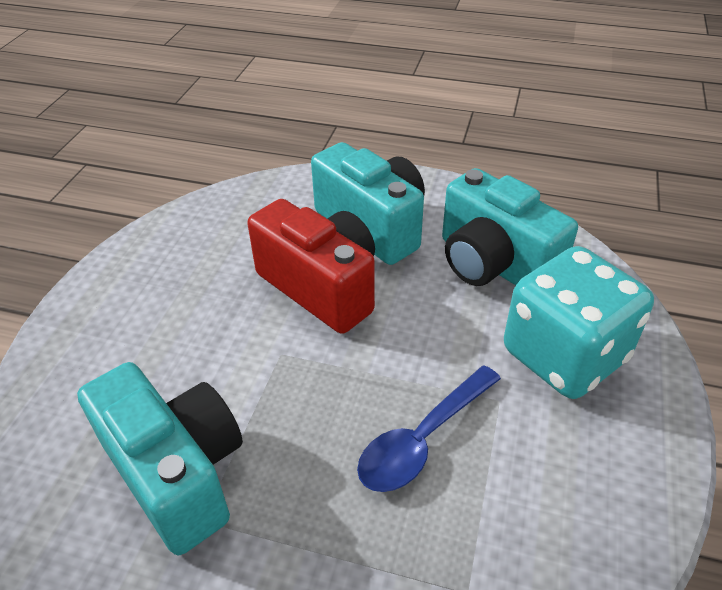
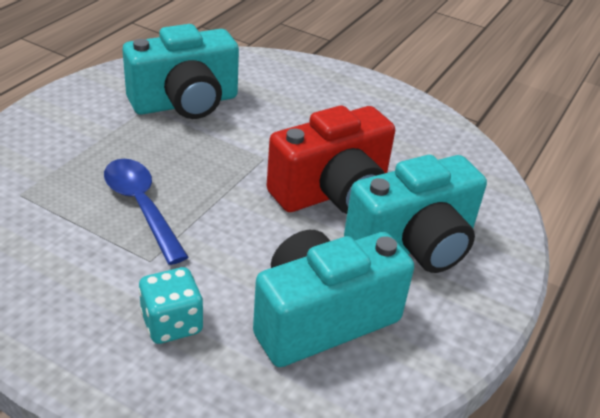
camera: 100 degrees right, 5 degrees down
turquoise dice [504,246,654,399] -> turquoise dice [138,267,204,344], size x0.51

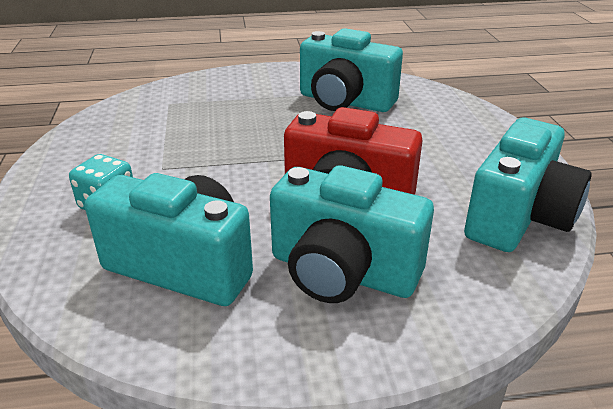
camera: 55 degrees right, 5 degrees down
blue spoon [104,159,189,265] -> none
none -> turquoise camera [464,118,592,252]

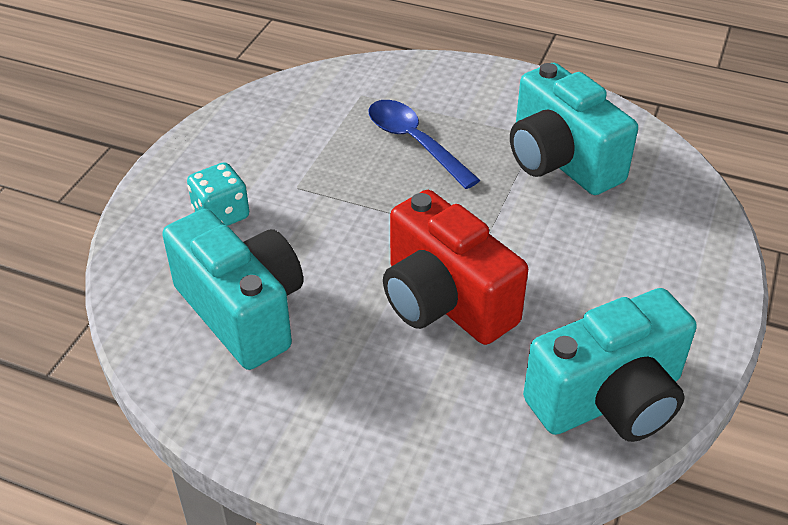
camera: 30 degrees right, 10 degrees up
turquoise camera [270,165,434,303] -> none
none -> blue spoon [369,100,480,189]

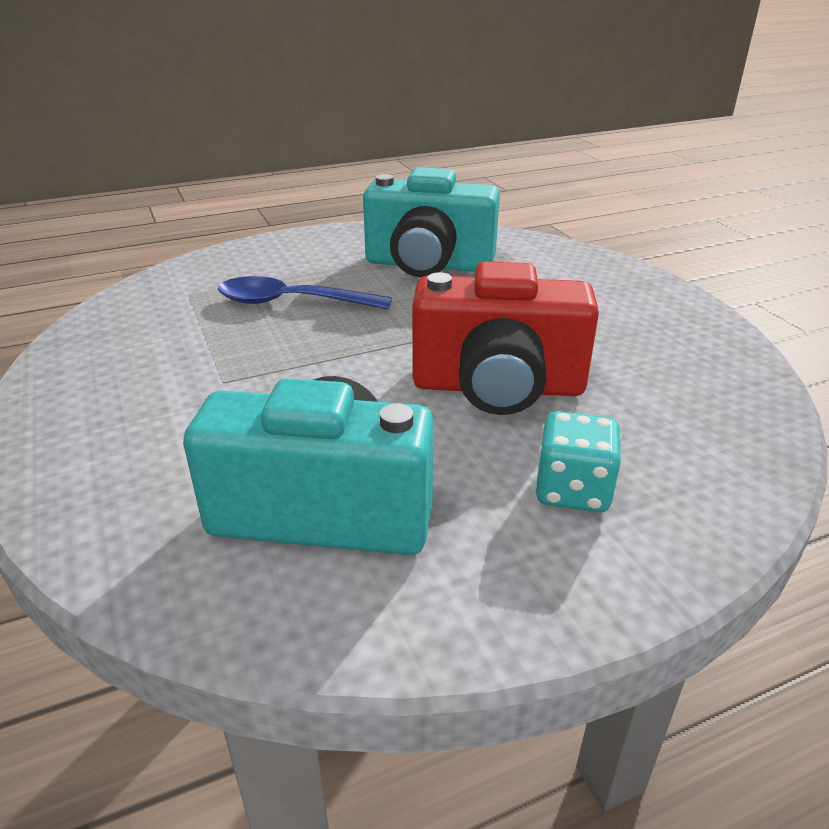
camera: 45 degrees left, 10 degrees down
turquoise dice [187,162,249,226] -> turquoise dice moved to [535,411,621,513]
turquoise camera [523,288,696,442] -> none

